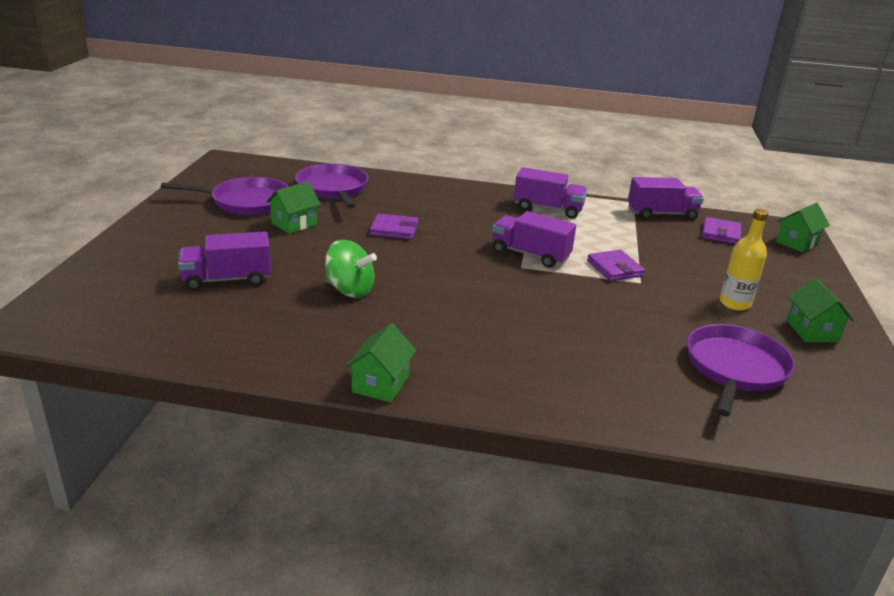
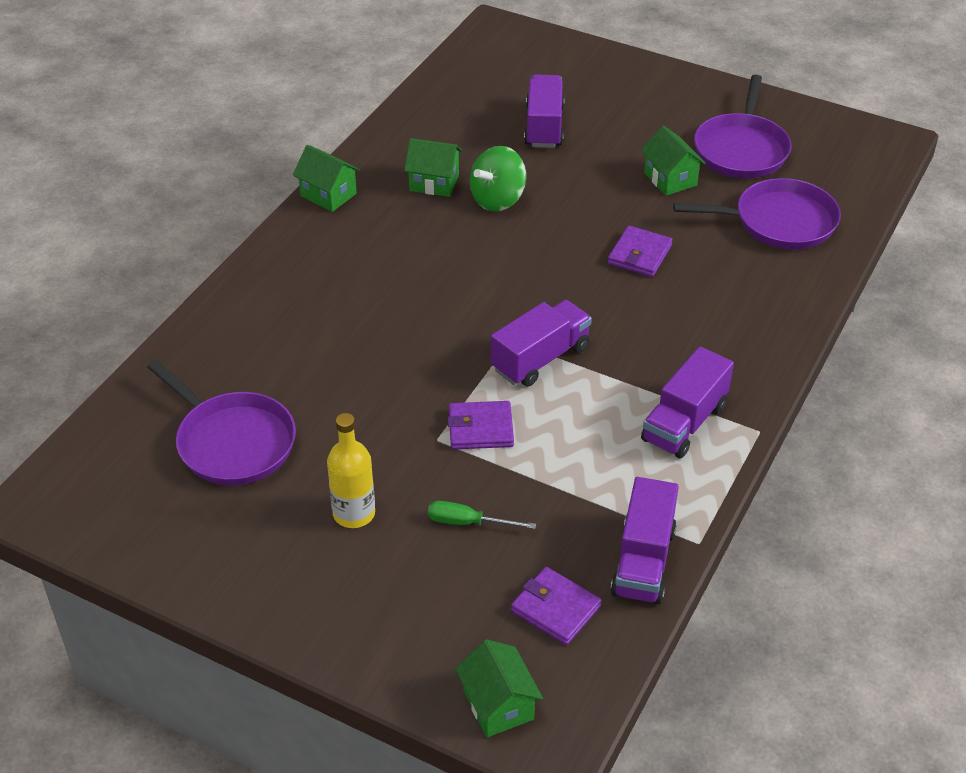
camera: 110 degrees right, 15 degrees up
green house [786,278,854,342] -> green house moved to [404,138,462,197]
none -> green screwdriver [428,501,536,529]

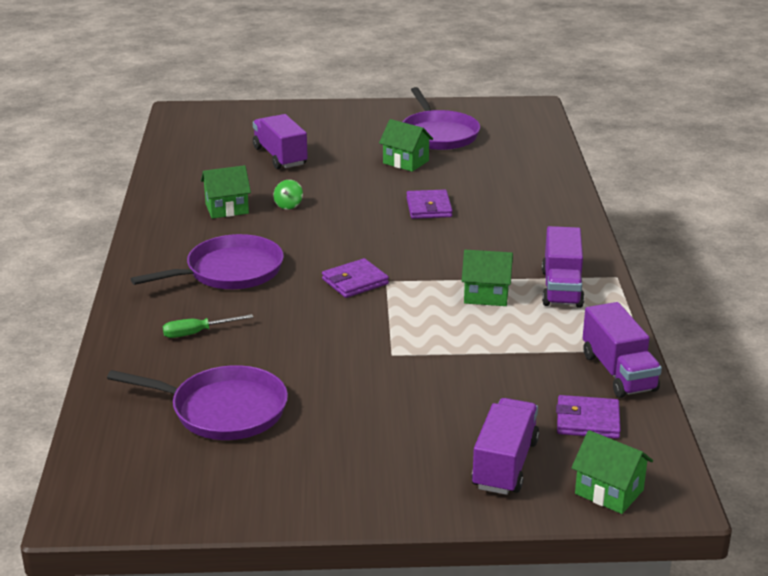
camera: 30 degrees left, 15 degrees down
green house [293,145,360,212] -> green house moved to [462,250,513,306]
yellow bottle [327,413,375,528] -> none
green screwdriver [428,501,536,529] -> green screwdriver moved to [163,314,253,338]
purple wallet [448,401,514,450] -> purple wallet moved to [322,258,389,298]
green spinning top [470,146,526,212] -> green spinning top [274,180,303,209], size x0.53
purple truck [491,300,592,387] -> purple truck moved to [471,398,539,495]
purple pan [673,178,841,249] -> purple pan moved to [131,234,284,289]

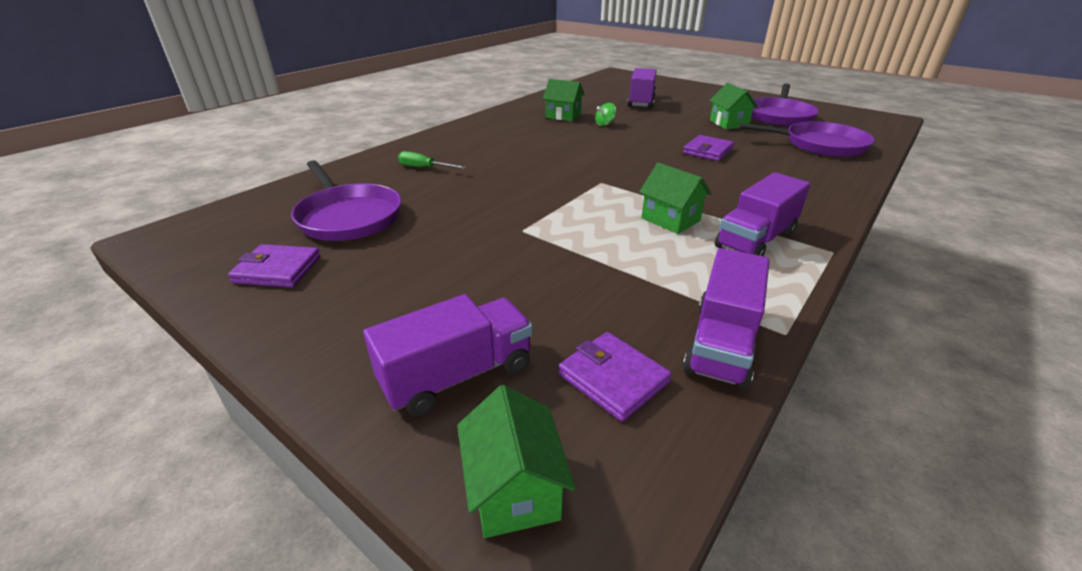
camera: 40 degrees right, 5 degrees up
purple pan [131,234,284,289] -> purple pan moved to [739,121,875,157]
purple wallet [322,258,389,298] -> purple wallet moved to [228,244,321,287]

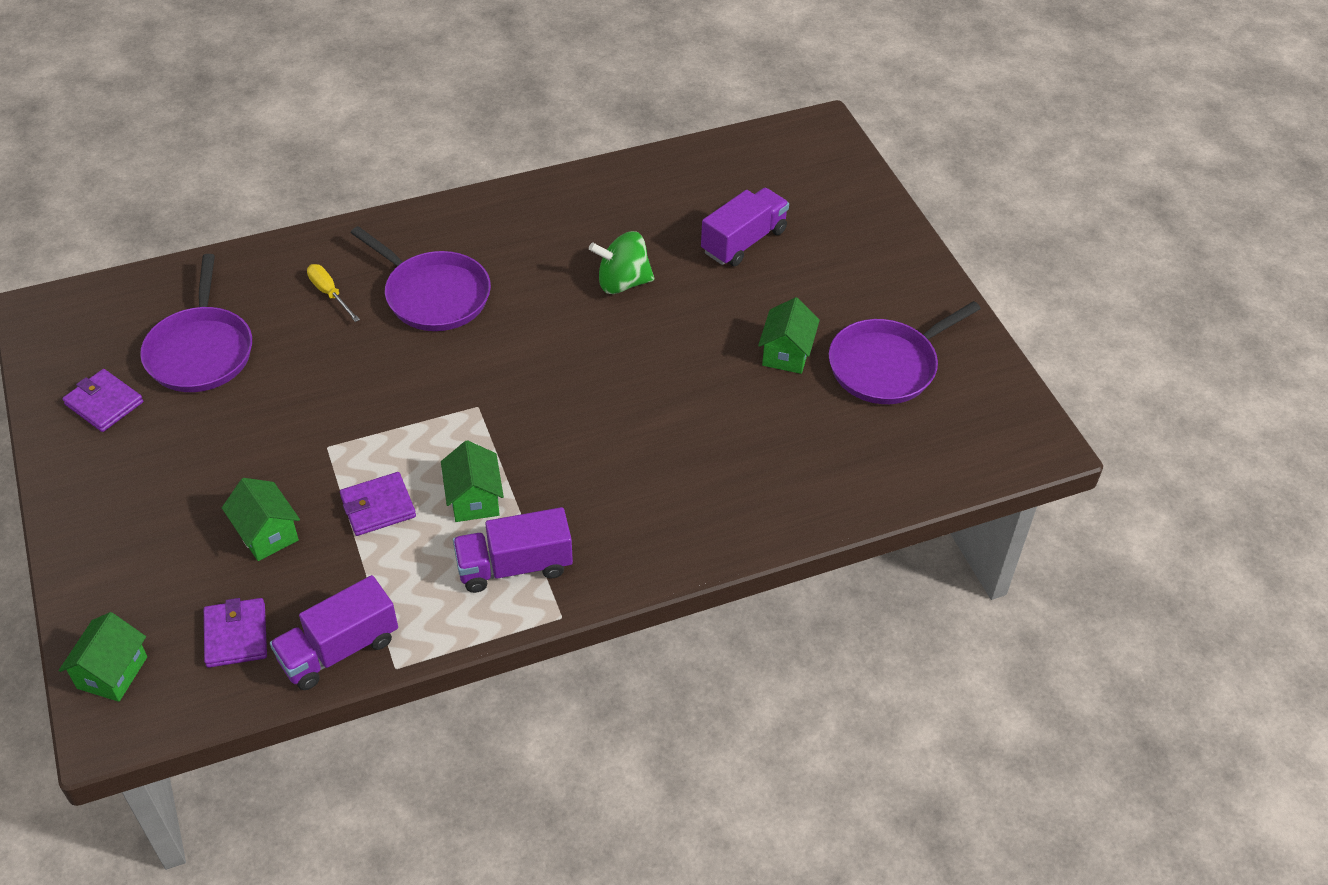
camera: 30 degrees right, 15 degrees up
purple truck [363,294,533,416] -> none
green screwdriver [398,151,467,169] -> yellow screwdriver [307,264,360,322]
green house [543,79,585,121] -> green house moved to [222,478,300,561]
green spinning top [595,103,616,126] -> green spinning top [589,231,654,294], size x1.88
purple wallet [683,135,734,161] -> purple wallet moved to [340,472,416,536]
purple pan [739,121,875,157] -> purple pan moved to [351,226,491,331]

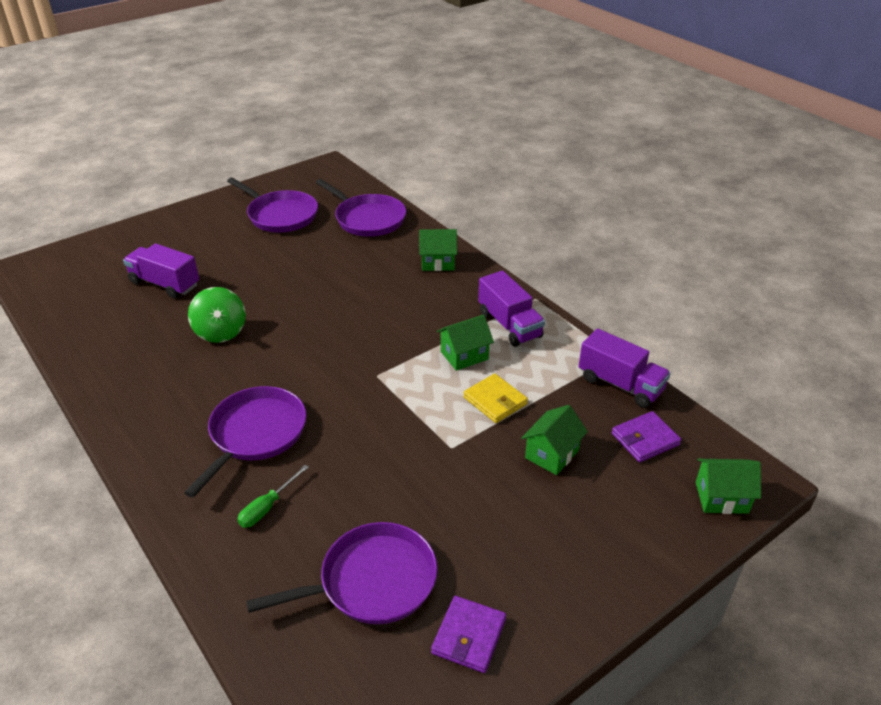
camera: 105 degrees left, 10 degrees down
yellow screwdriver [307,264,360,322] -> green screwdriver [237,465,309,528]
purple wallet [340,472,416,536] -> yellow wallet [463,374,528,423]
green house [758,297,820,374] -> green house moved to [419,229,457,271]
none -> purple pan [316,179,406,237]

